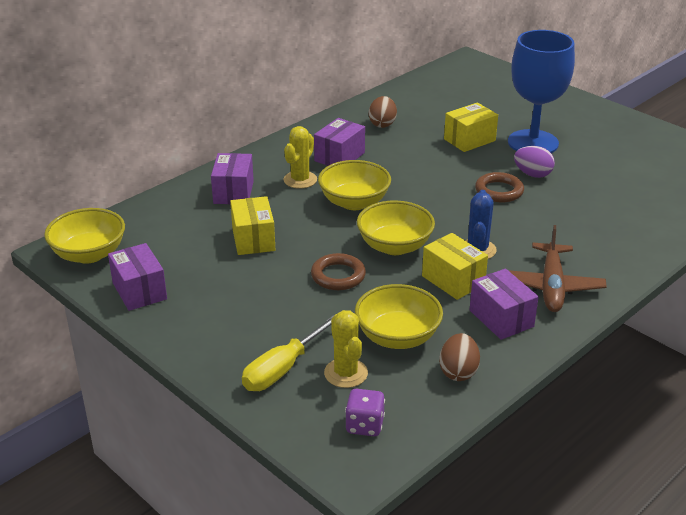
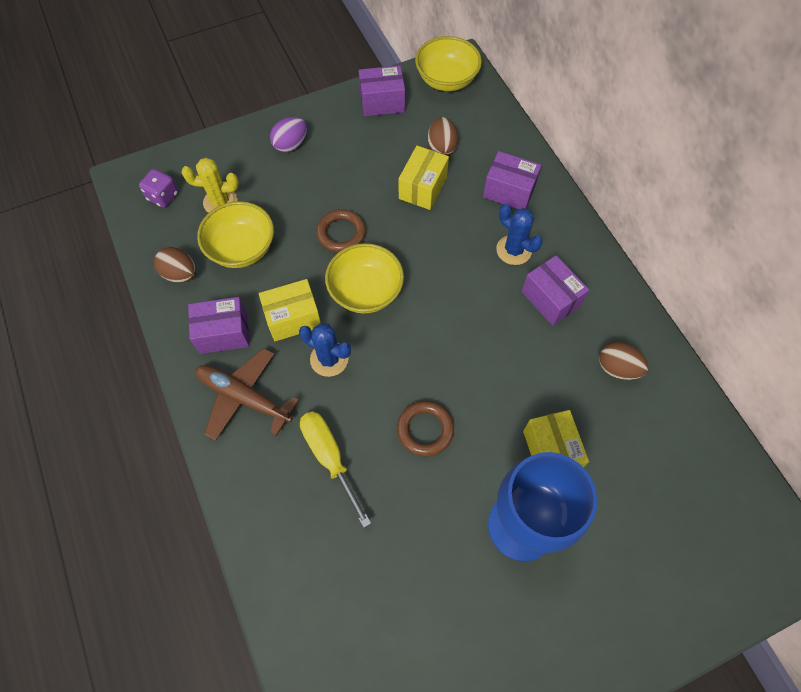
camera: 110 degrees right, 30 degrees up
yellow box [230,196,275,255] -> yellow box turned 75 degrees counterclockwise [399,146,449,210]
yellow screwdriver [242,315,334,391] -> yellow screwdriver moved to [300,411,371,528]
yellow cactus [283,126,317,189] -> blue cactus [496,204,543,265]
yellow bowl [318,160,391,210] -> none
purple egg [514,146,555,178] -> purple egg moved to [270,117,307,153]
none -> brown egg [428,117,458,156]

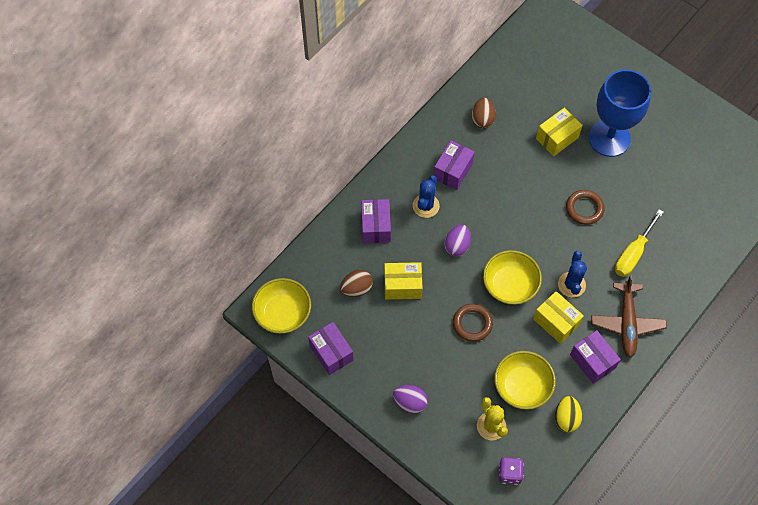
camera: 115 degrees left, 0 degrees up
brown egg [154,247,196,283] -> yellow egg [555,396,582,432]
none -> purple egg [444,225,471,257]

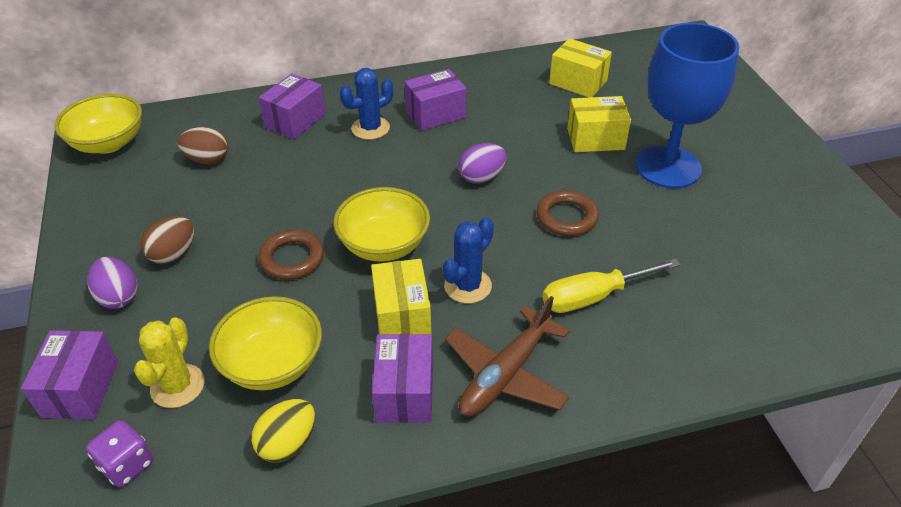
camera: 35 degrees right, 20 degrees down
purple box [308,322,354,375] -> purple box moved to [21,330,118,419]
yellow box [384,262,423,299] -> yellow box moved to [549,38,612,98]
purple egg [444,225,471,257] -> purple egg moved to [459,143,506,184]
brown egg [472,98,496,128] -> brown egg moved to [141,216,194,264]

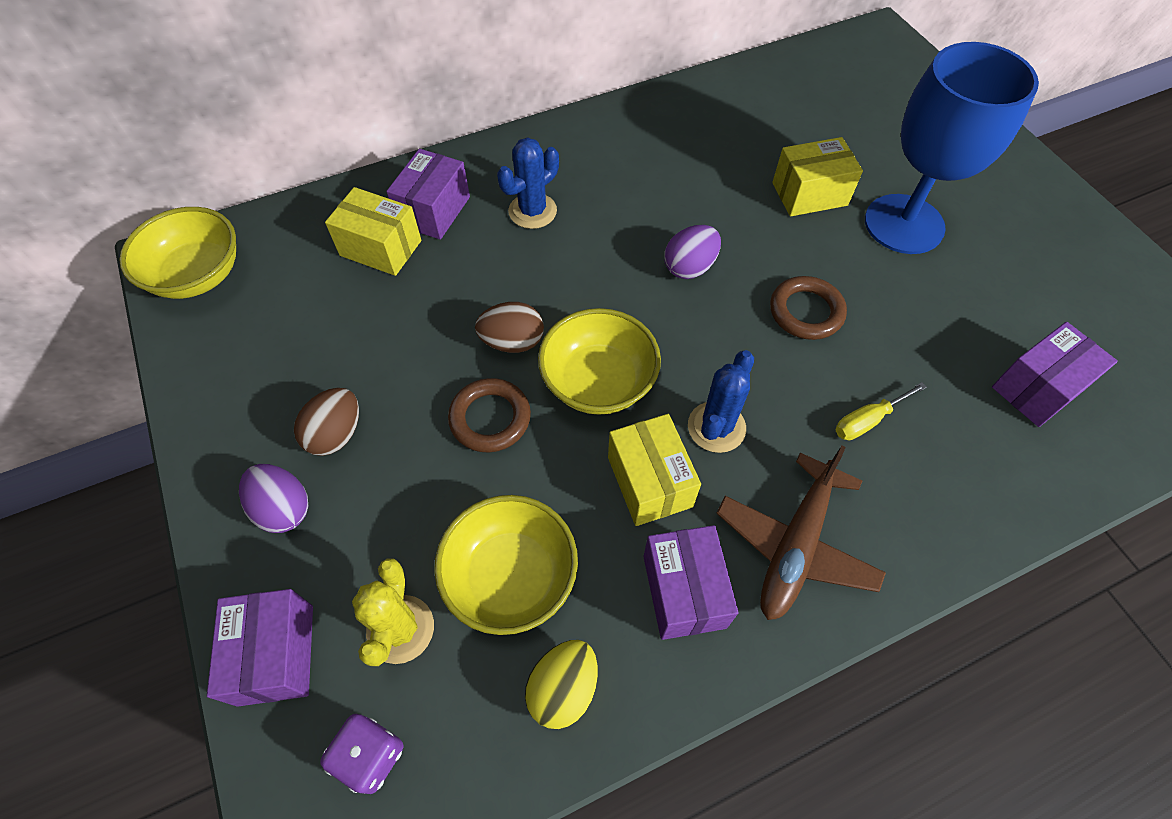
camera: 10 degrees left, 15 degrees up
brown egg [177,127,228,164] -> brown egg moved to [475,302,544,353]
purple box [405,69,466,131] -> purple box moved to [992,322,1118,427]
yellow screwdriver [542,258,680,313] -> yellow screwdriver [835,382,927,440], size x0.62
yellow box [549,38,612,98] -> yellow box moved to [325,187,421,276]

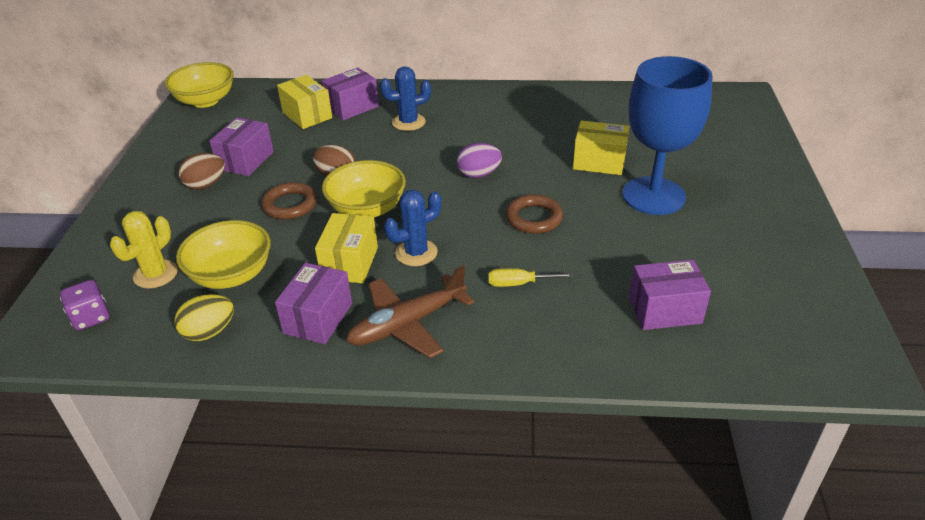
camera: 30 degrees right, 20 degrees down
purple box [207,589,313,707] -> purple box moved to [210,117,274,176]
purple egg [239,464,308,533] -> none

